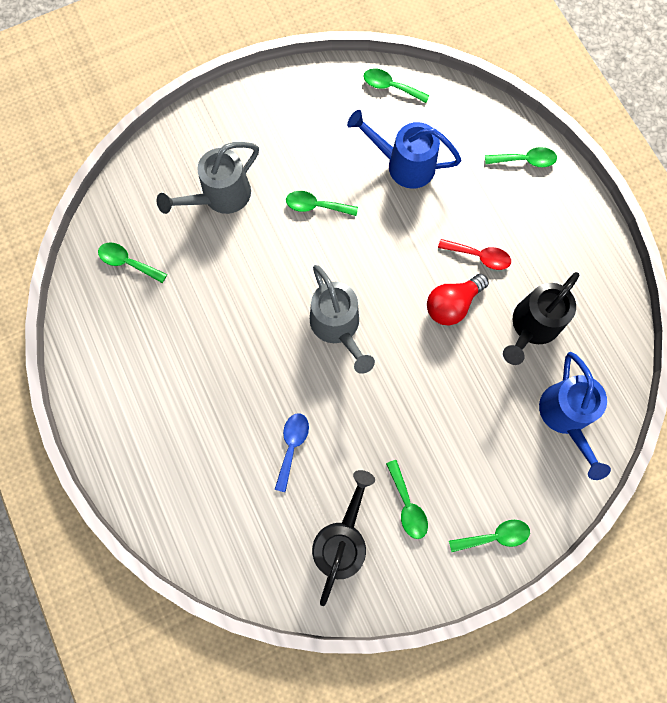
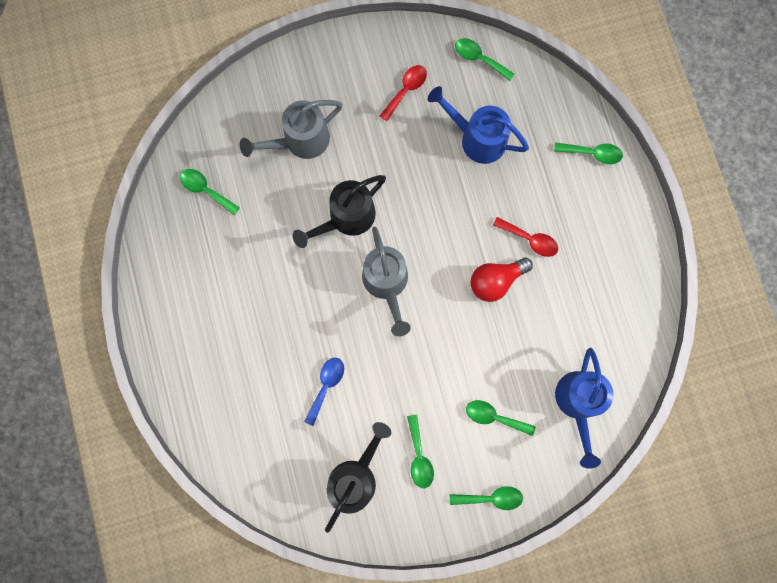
camera: 10 degrees right, 5 degrees up
green spoon [286,191,358,216] -> green spoon moved to [466,400,536,436]
black watering can [503,272,579,365] -> black watering can moved to [293,175,386,248]
none -> red spoon [380,65,427,121]

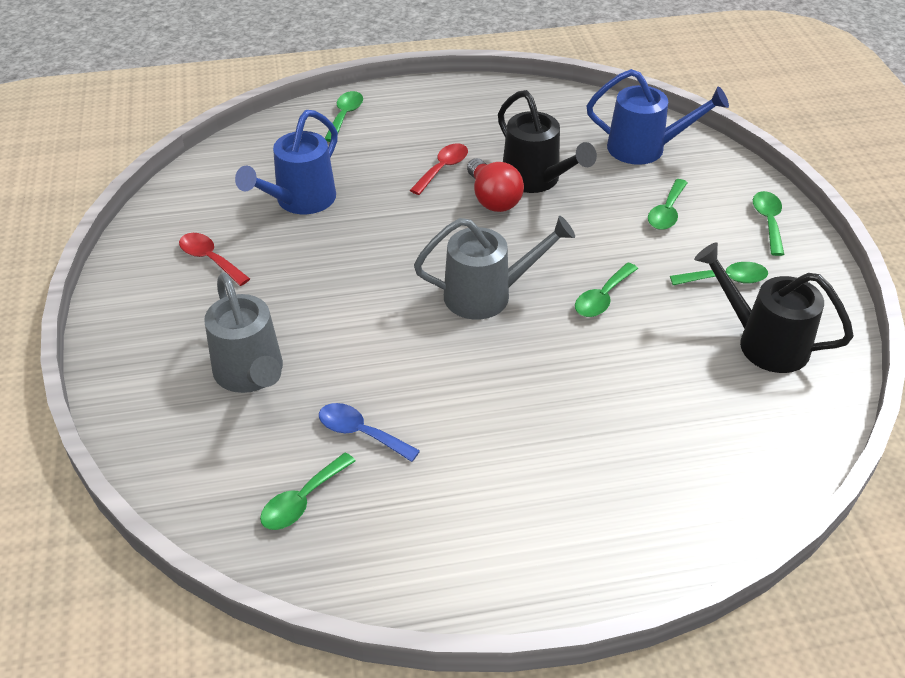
camera: 85 degrees left, 35 degrees down
black watering can [293,175,386,248] -> black watering can moved to [498,90,597,193]
blue spoon [304,358,344,426] -> blue spoon moved to [319,403,420,462]
green spoon [455,38,514,81] -> green spoon moved to [575,263,638,317]

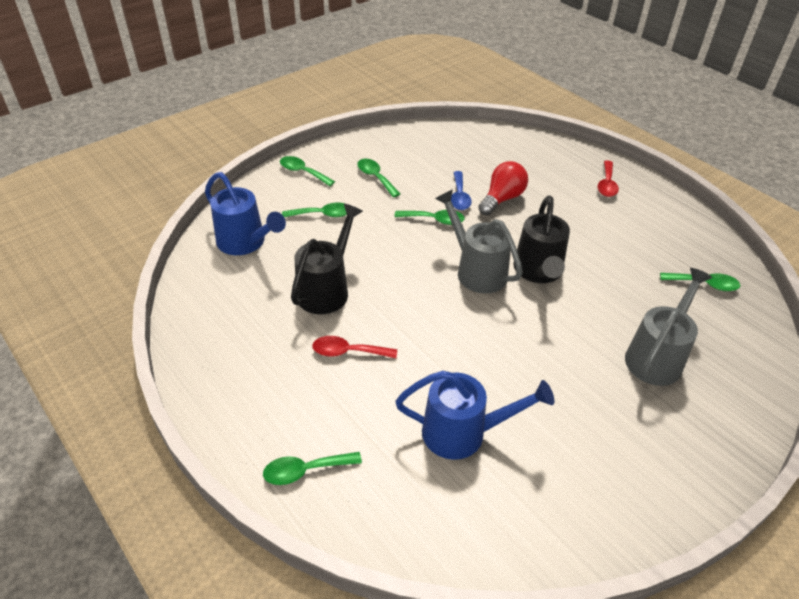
camera: 120 degrees left, 0 degrees up
red spoon [179,233,250,286] -> red spoon moved to [597,160,619,197]
blue spoon [319,403,420,462] -> blue spoon moved to [451,171,472,210]
red light bulb [467,158,524,212] -> red light bulb moved to [478,161,528,215]
blue watering can [587,69,729,165] -> blue watering can turned 150 degrees clockwise [205,172,286,255]
black watering can [694,242,854,373] -> black watering can moved to [513,195,570,283]
green spoon [753,191,785,256] -> green spoon turned 60 degrees clockwise [280,156,335,186]

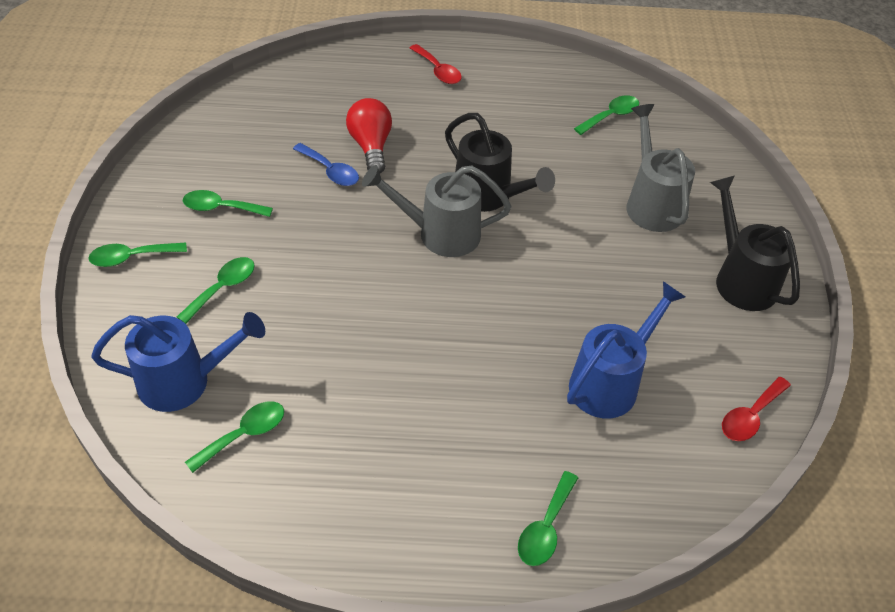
camera: 50 degrees left, 5 degrees up
black watering can [291,204,363,314] -> black watering can moved to [710,175,800,311]
red spoon [312,336,397,358] -> red spoon moved to [722,377,791,441]
green spoon [394,210,465,225] -> green spoon moved to [185,401,284,473]

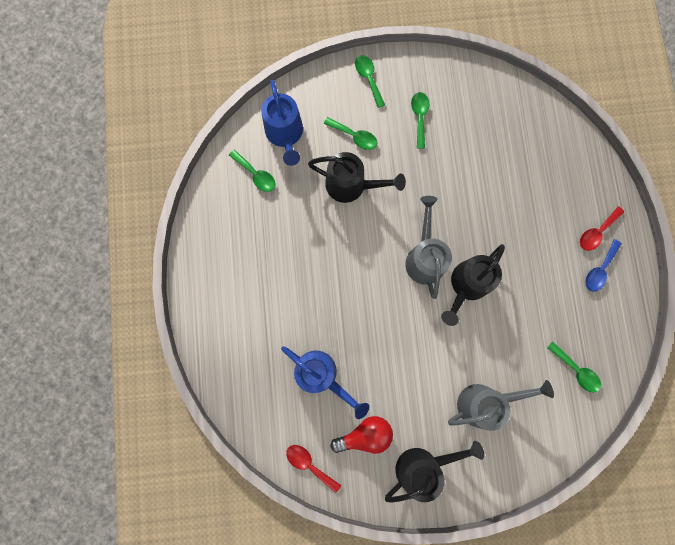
camera: 85 degrees right, 30 degrees up
blue spoon [293,143,359,186] -> blue spoon moved to [585,239,622,292]
red light bulb [346,98,392,173] -> red light bulb moved to [331,416,393,454]
green spoon [518,471,578,566] -> none
none -> black watering can [308,152,406,203]

